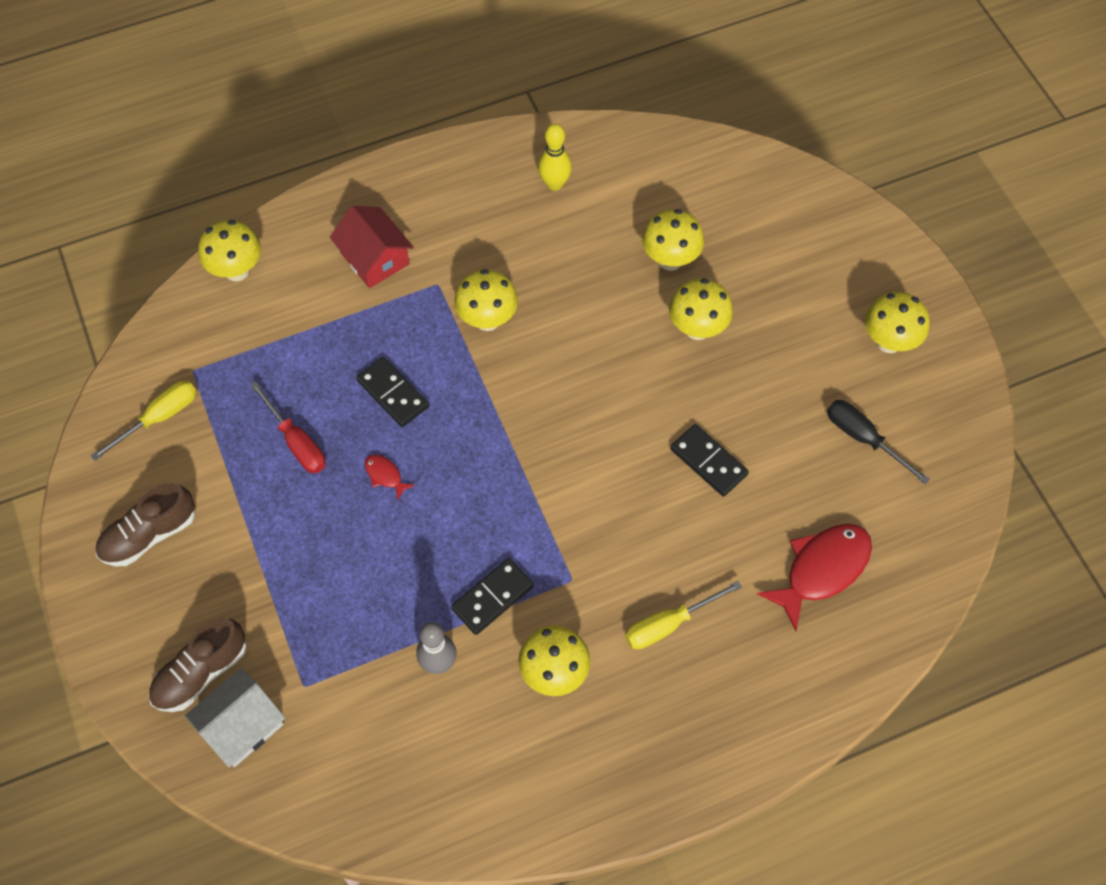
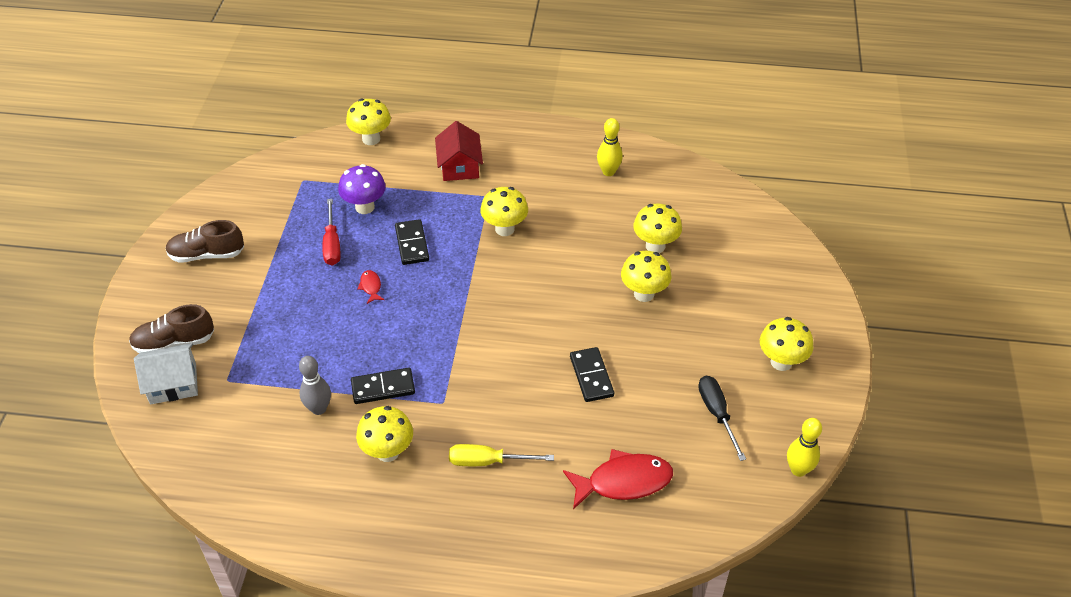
camera: 30 degrees right, 15 degrees down
yellow screwdriver [91,380,197,461] -> none
none -> purple mushroom [338,164,386,214]
none -> yellow bowling pin [787,418,822,477]

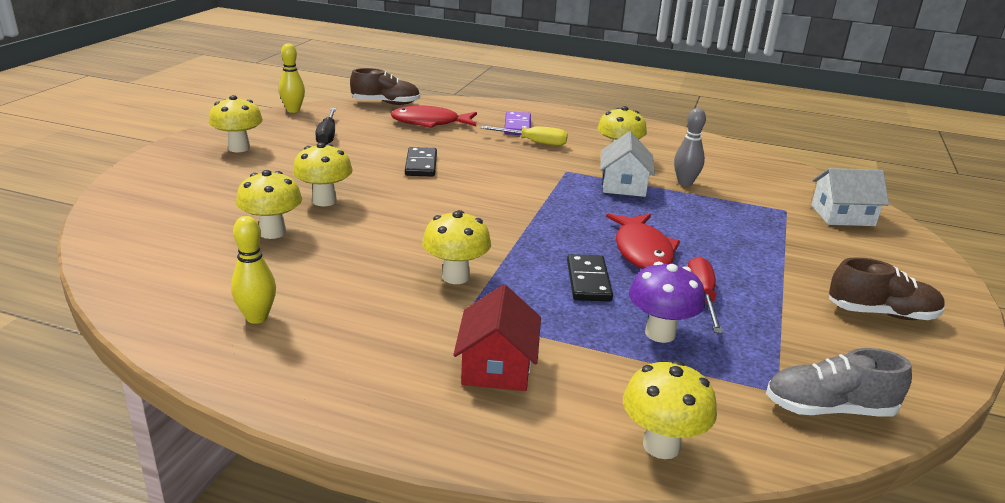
camera: 170 degrees left, 20 degrees down
brown shoe [129,304,214,353] -> brown shoe moved to [350,68,420,105]
black domino [351,368,415,404] -> white house [600,131,655,197]
red fish [357,270,384,304] -> red fish [606,213,680,269], size x2.20
none -> purple domino [504,111,531,135]
none -> grey shoe [766,348,912,417]

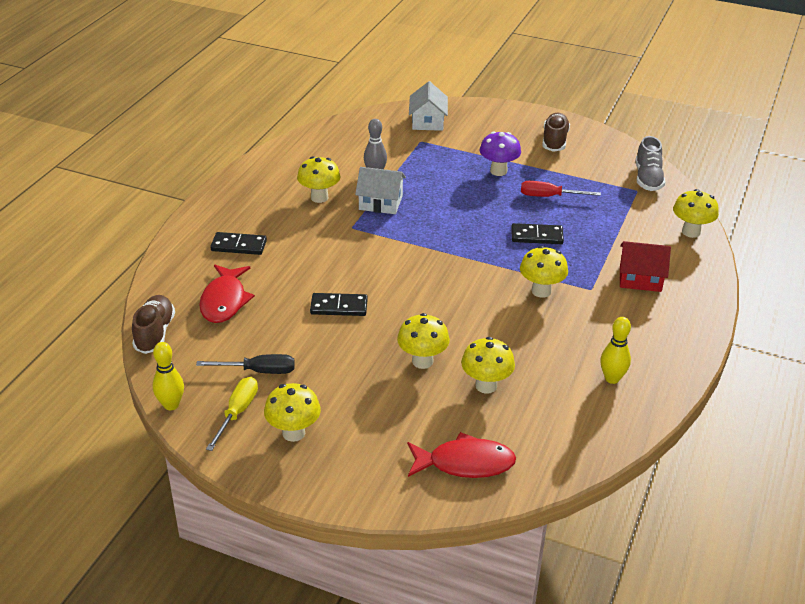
camera: 85 degrees left, 10 degrees up
yellow screwdriver [480,126,568,146] -> yellow screwdriver moved to [206,377,258,451]
purple domino [504,111,531,135] -> black domino [210,232,267,255]
red fish [606,213,680,269] -> red fish moved to [407,432,516,478]
purple mushroom [629,262,705,343] -> purple mushroom moved to [480,132,521,176]

